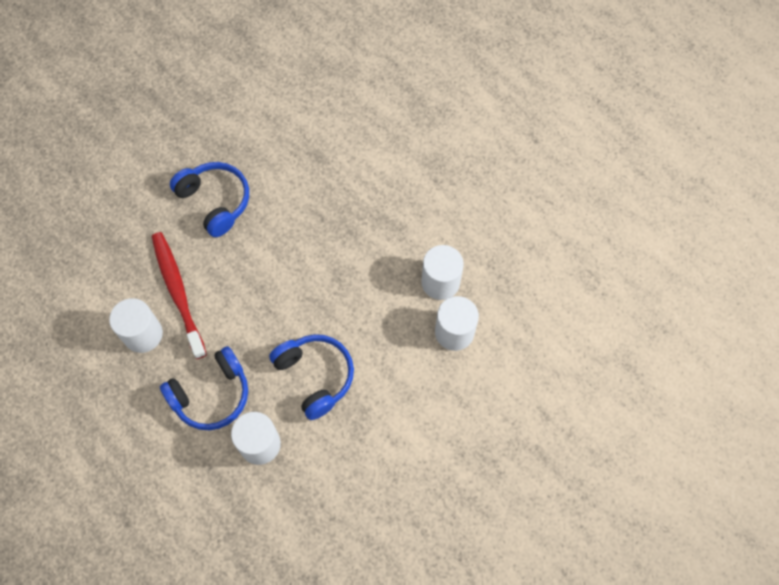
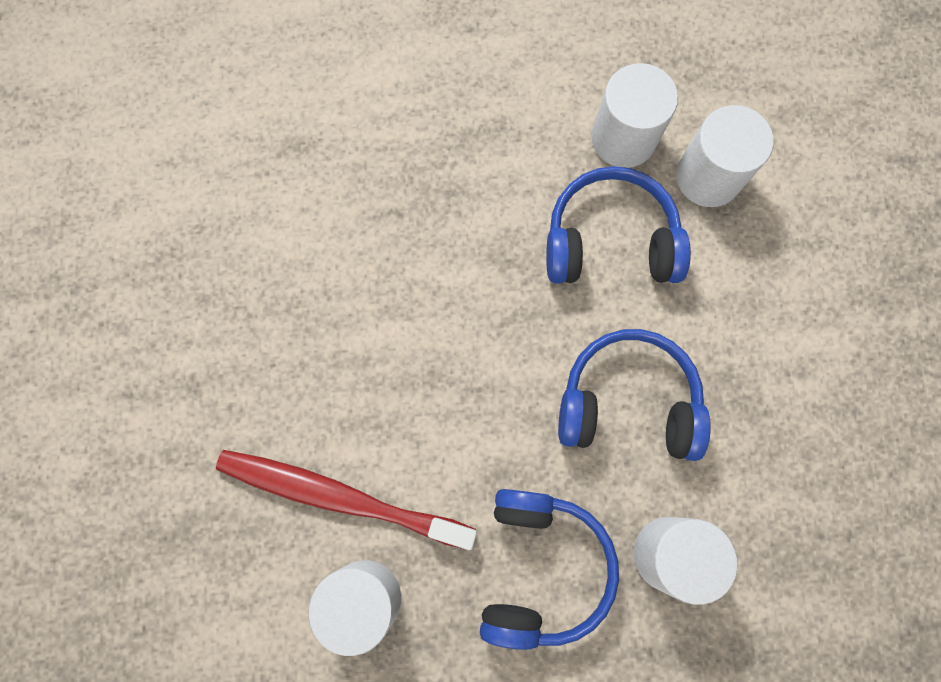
camera: 50 degrees left, 10 degrees up
blue headphones [170,162,249,237] -> blue headphones moved to [546,166,691,283]

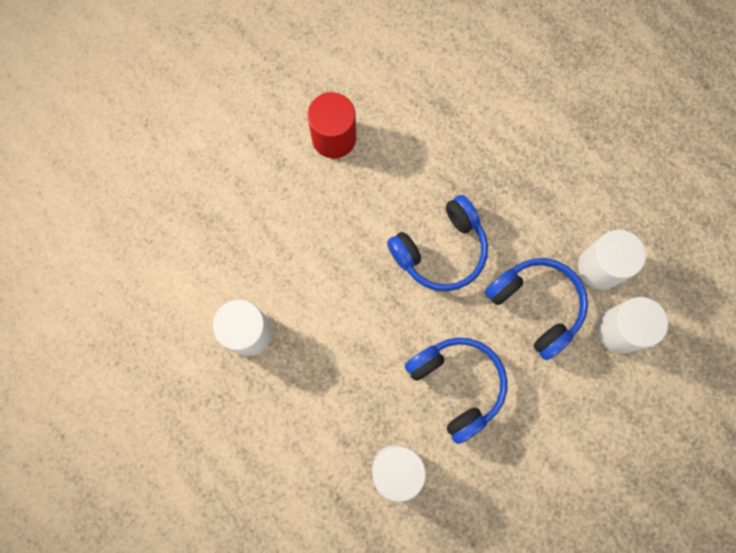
camera: 50 degrees right, 0 degrees up
red toothbrush [216,450,477,550] -> none
blue headphones [480,489,619,650] -> blue headphones moved to [387,195,488,291]
none -> red cylinder [307,92,356,158]

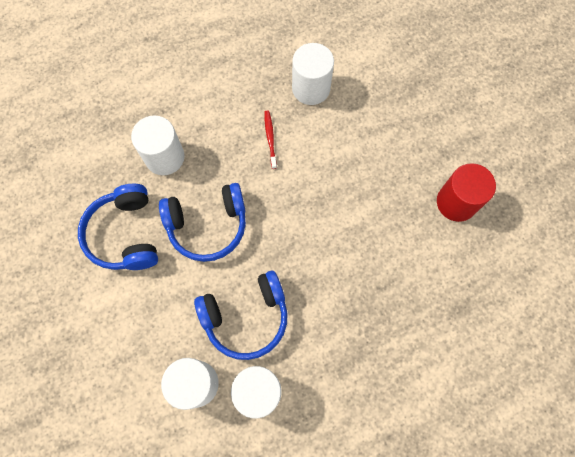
camera: 110 degrees right, 5 degrees down
blue headphones [387,195,488,291] -> blue headphones moved to [78,184,158,270]
none -> red toothbrush [264,110,277,169]

